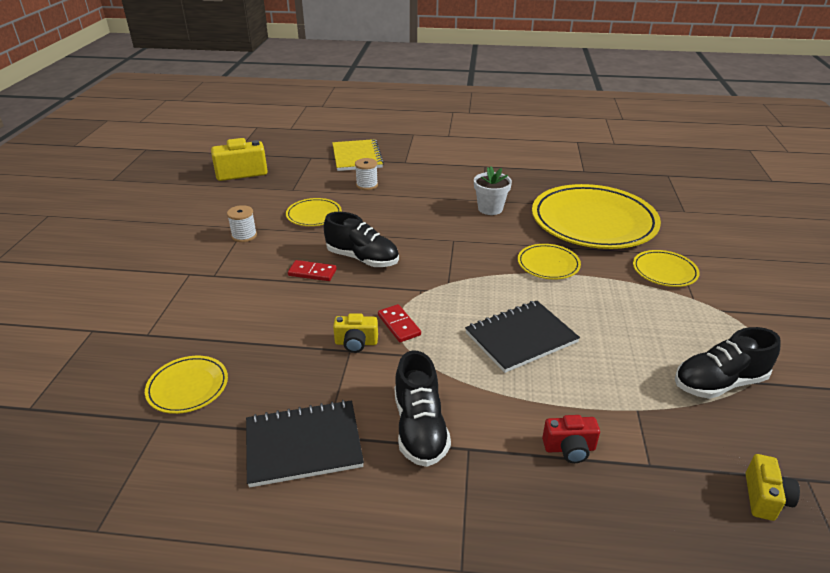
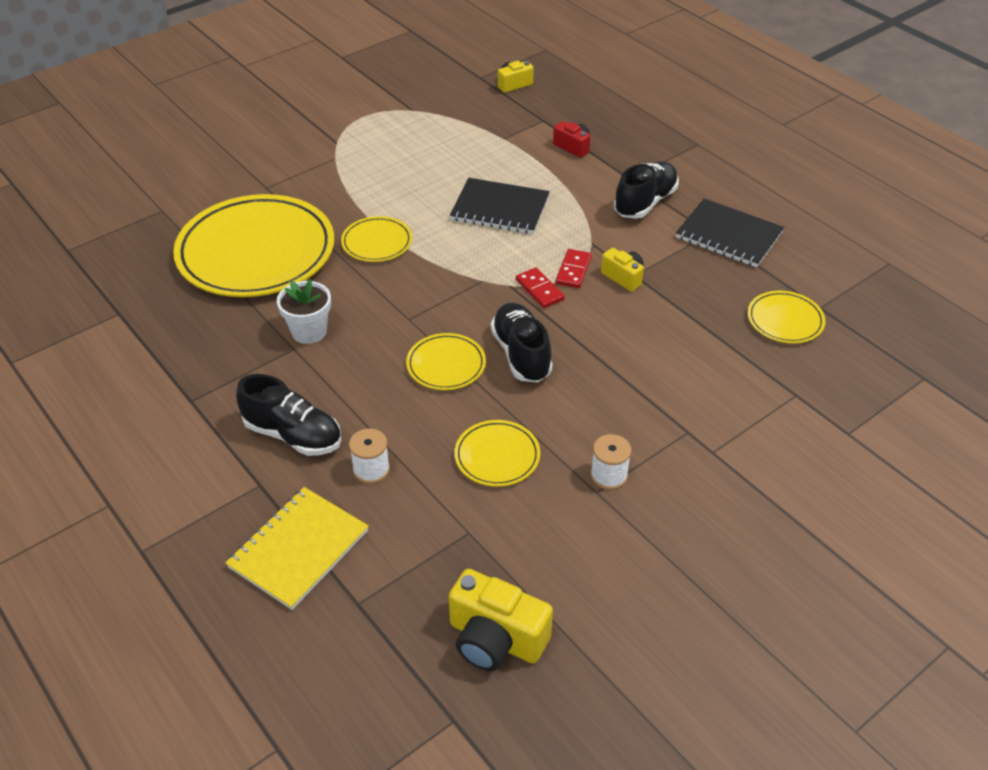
camera: 135 degrees left, 10 degrees up
red domino [288,260,337,281] -> red domino moved to [516,267,565,308]
yellow plate [633,250,700,287] -> yellow plate moved to [406,333,486,390]
black shoe [675,327,781,399] -> black shoe moved to [236,374,341,456]

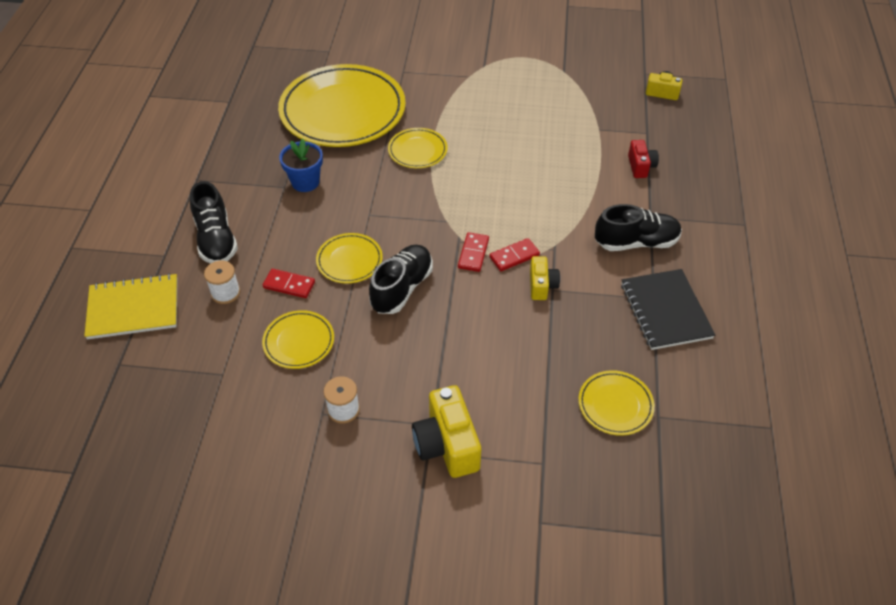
camera: 45 degrees right, 5 degrees up
white flower pot [277,279,331,344] -> blue flower pot [279,139,323,192]
yellow camera [449,569,553,671] -> yellow camera moved to [412,385,481,478]
black notebook [450,178,550,234] -> none
none -> red domino [263,269,315,298]

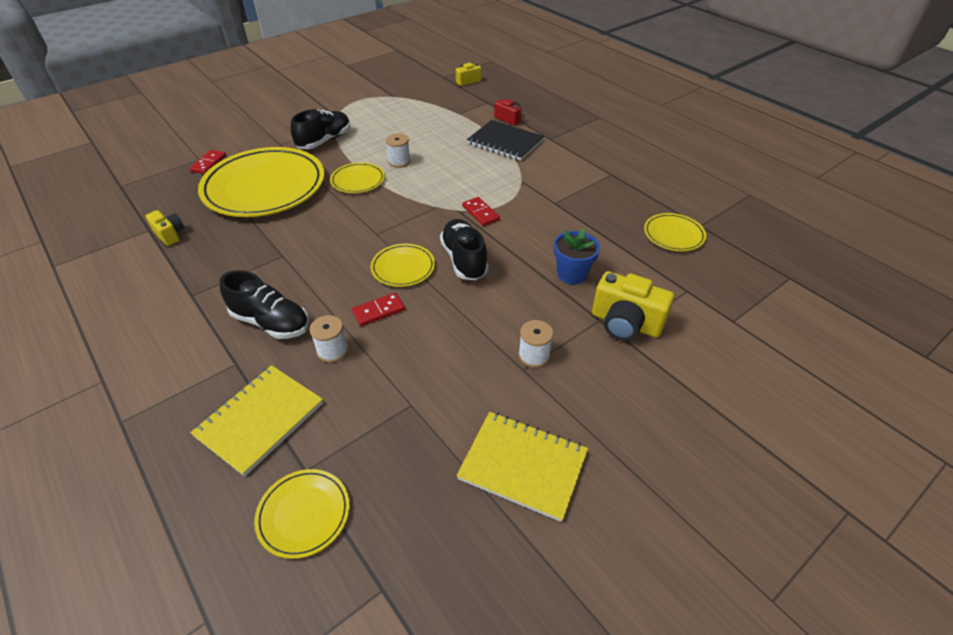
camera: 45 degrees left, 5 degrees down
yellow plate [262,310,334,369] -> yellow plate moved to [254,469,350,559]
blue flower pot [279,139,323,192] -> blue flower pot moved to [554,229,600,285]
red domino [489,238,540,271] -> red domino moved to [189,150,227,174]
yellow camera [530,256,560,300] -> yellow camera moved to [146,210,184,246]
black shoe [595,204,682,251] -> black shoe moved to [291,109,350,149]
black notebook [621,269,715,350] -> black notebook moved to [467,120,544,161]
none -> white spool [386,134,411,168]
none -> yellow notebook [457,412,588,522]

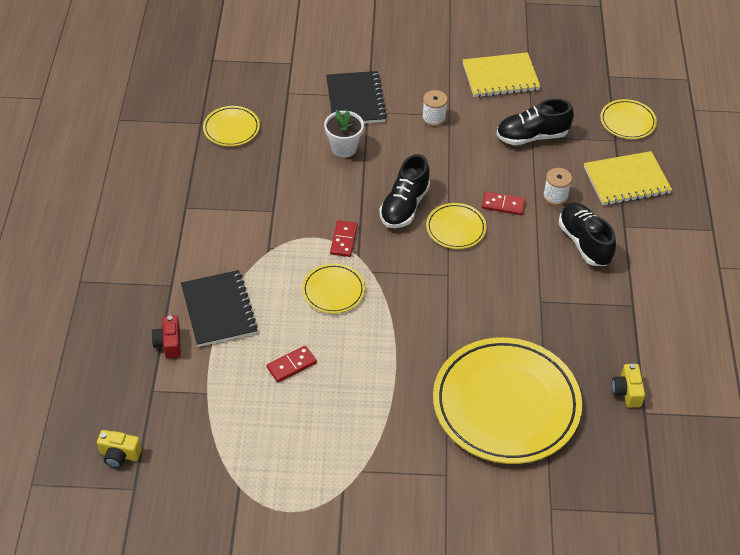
camera: 140 degrees left, 5 degrees up
red domino [189,150,227,174] -> red domino moved to [267,345,317,383]
black shoe [291,109,350,149] -> black shoe moved to [496,99,574,145]
yellow plate [330,162,385,193] -> yellow plate moved to [302,263,365,314]
white spool [386,134,411,168] -> none
yellow notebook [457,412,588,522] -> yellow notebook turned 75 degrees counterclockwise [463,52,541,97]
blue flower pot [554,229,600,285] -> white flower pot [324,110,364,157]
yellow camera [592,271,674,341] -> black notebook [326,71,387,123]

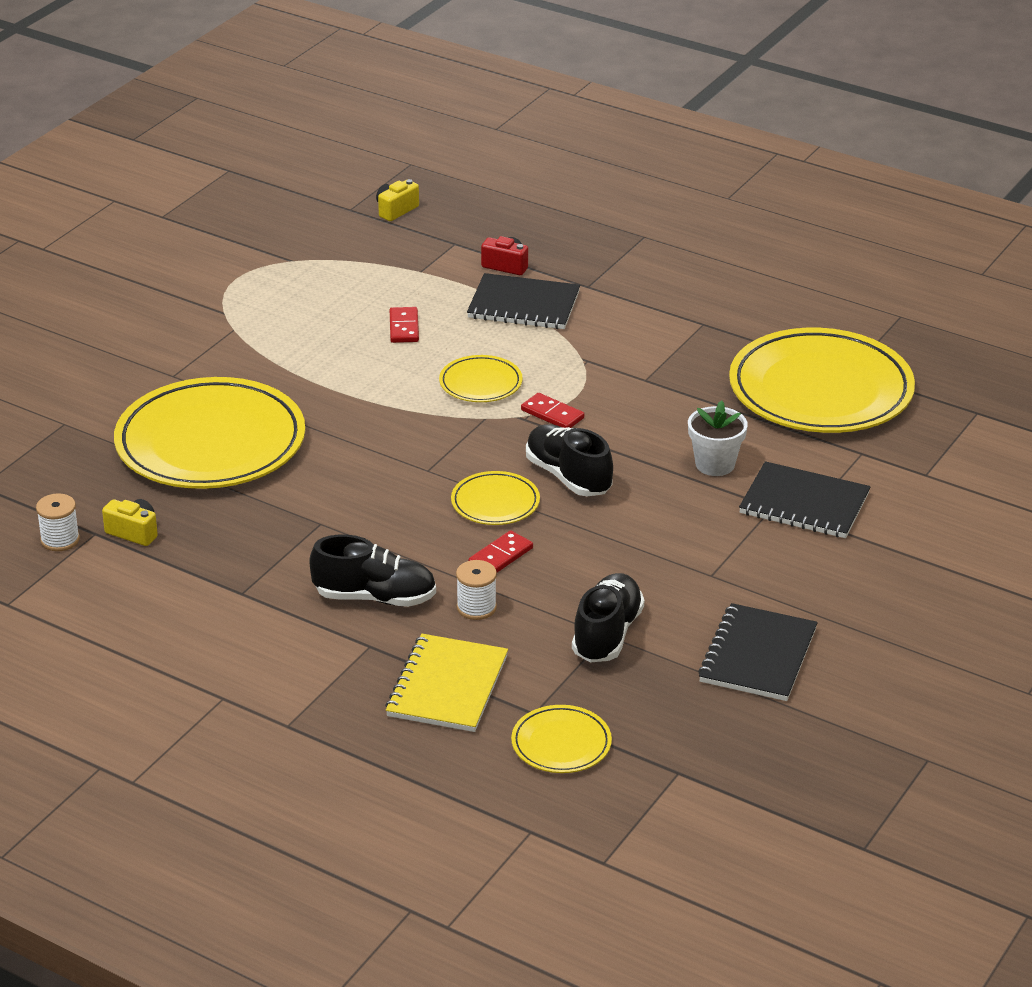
camera: 120 degrees right, 15 degrees down
yellow plate [203,106,260,146] -> yellow plate [729,328,915,433], size x2.21
white spool [422,90,448,126] -> white spool moved to [36,493,80,551]
yellow notebook [463,52,541,97] -> black notebook [698,603,818,701]

